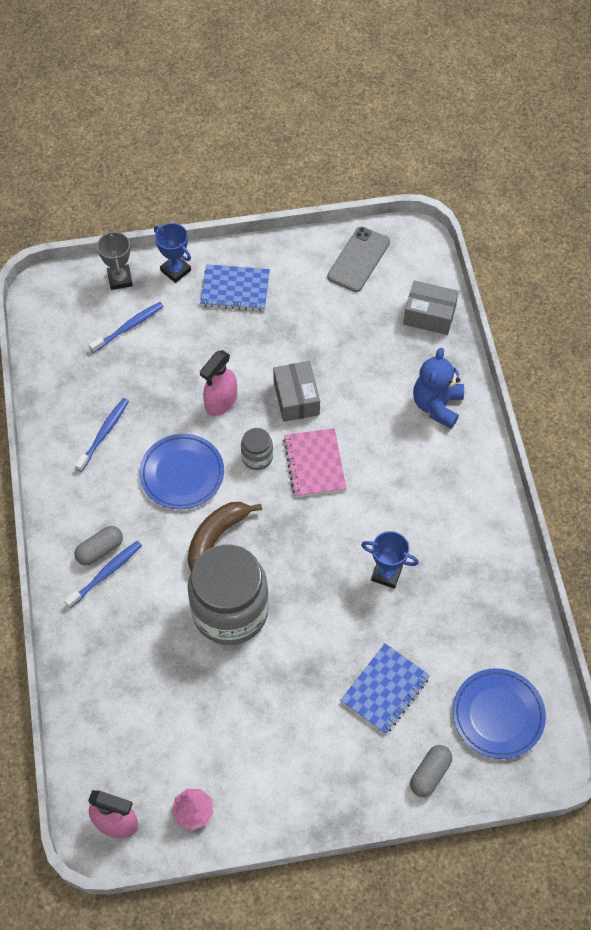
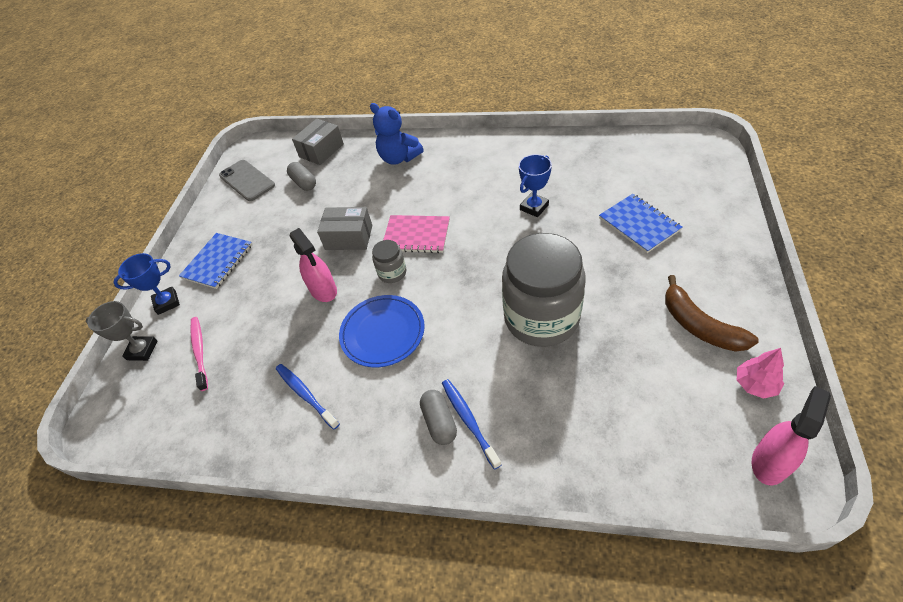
camera: 65 degrees left, 10 degrees down
blue toothbrush [89,302,164,353] -> pink toothbrush [190,317,208,391]
brown banana [188,502,262,571] -> brown banana moved to [665,275,759,352]
grey capsule [410,745,452,797] -> grey capsule moved to [287,162,316,191]
blue plate [453,668,546,759] -> none

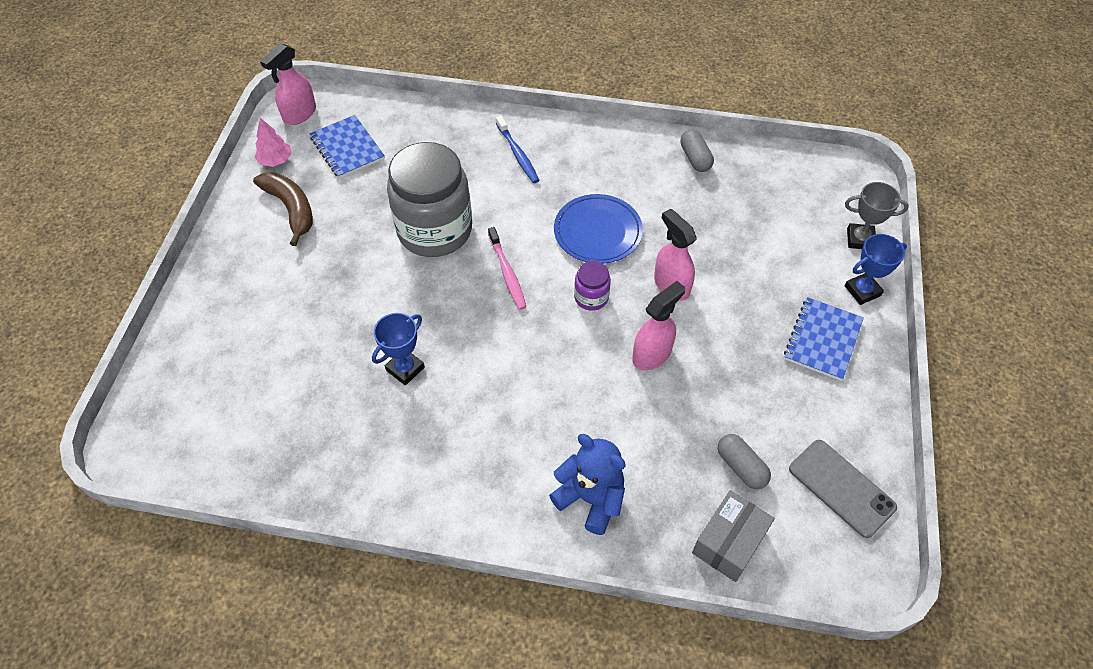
camera: 175 degrees right, 5 degrees up
pink toothbrush [190,317,208,391] -> pink toothbrush moved to [488,227,526,310]
blue toothbrush [276,364,340,430] -> none
grey box [317,207,372,250] -> pink spray bottle [632,281,685,370]
grey jar [372,240,406,283] -> purple jar [574,261,611,311]
pink notebook [383,215,450,253] -> none
grey capsule [420,390,457,445] -> grey capsule moved to [680,130,714,172]
blue notebook [599,194,683,253] -> blue notebook moved to [310,115,385,179]

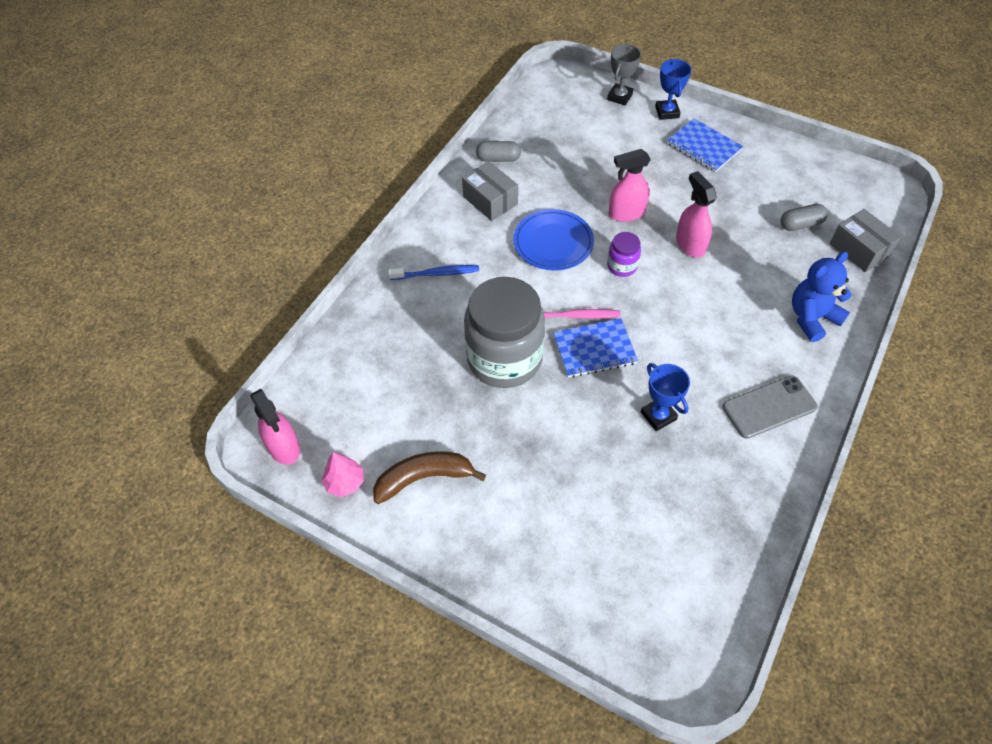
camera: 70 degrees left, 0 degrees up
blue notebook [310,115,385,179] -> blue notebook moved to [553,318,638,378]
grey phone [789,440,897,538] -> grey phone moved to [723,376,818,439]
none -> grey box [462,161,518,221]

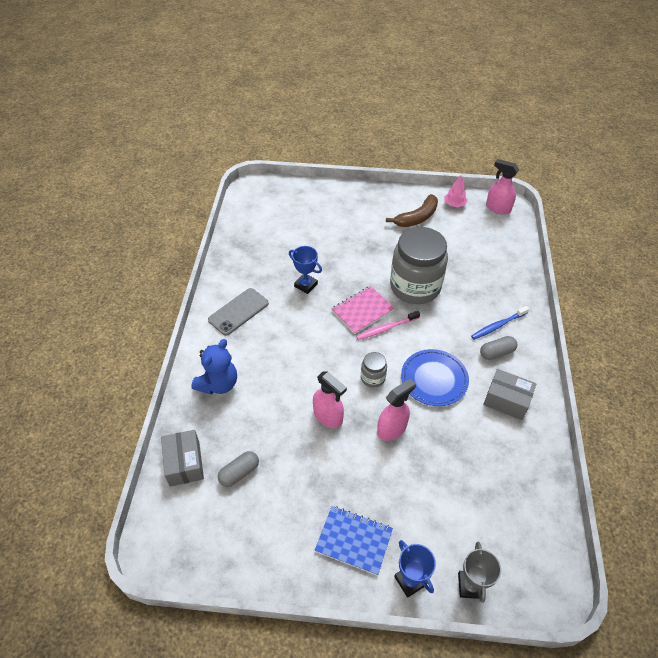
camera: 155 degrees right, 5 degrees down
grey capsule [476,141,521,162] -> grey capsule moved to [480,336,518,360]
blue notebook [553,318,638,378] -> pink notebook [331,286,395,334]
purple jar [607,232,641,277] -> grey jar [361,352,387,388]
grey box [830,209,901,272] -> grey box turned 45 degrees clockwise [161,430,204,487]

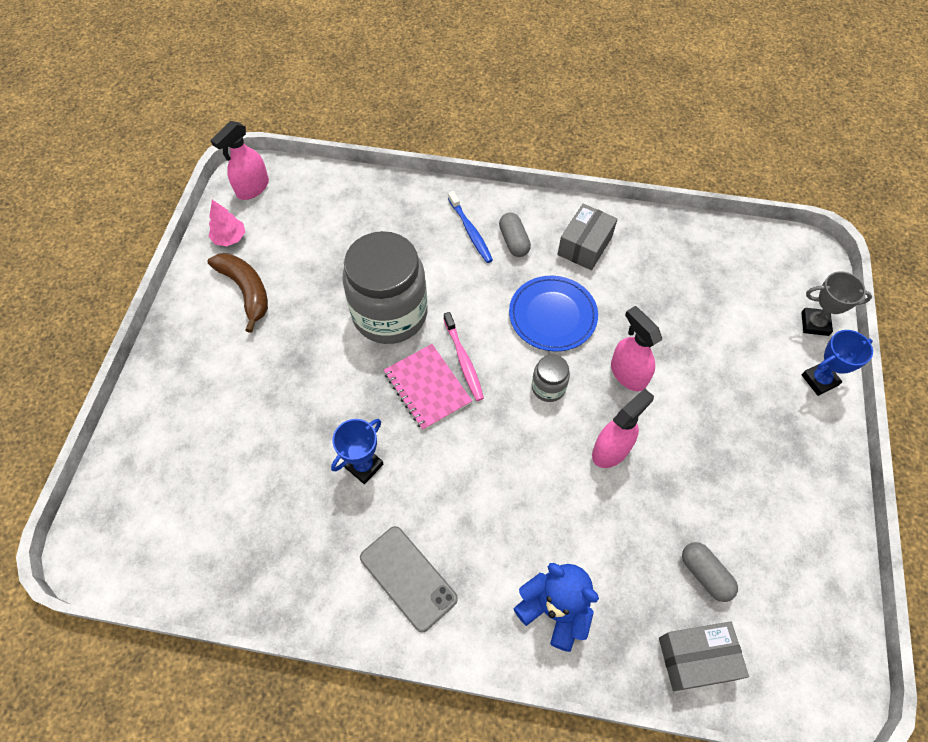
camera: 85 degrees left, 10 degrees up
blue notebook [315,506,393,576] -> none

